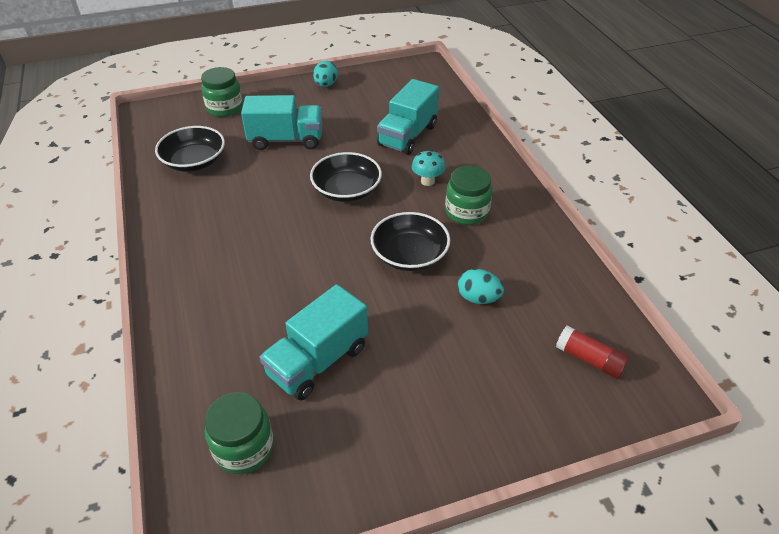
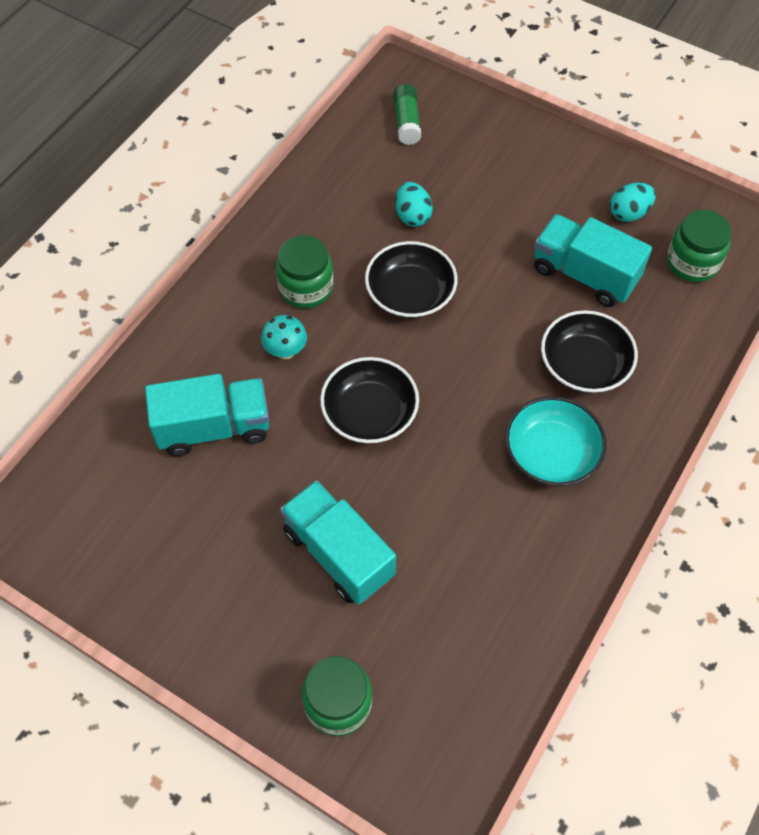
camera: 130 degrees left, 15 degrees up
black bowl [155,126,225,172] -> black bowl moved to [541,310,638,393]
turquoise truck [260,284,368,400] -> turquoise truck turned 150 degrees counterclockwise [534,214,652,307]
turquoise egg [313,61,338,87] -> turquoise egg moved to [610,183,656,222]
red glue stick [556,326,630,379] -> green glue stick [393,84,421,145]
none -> turquoise bowl [505,396,607,486]

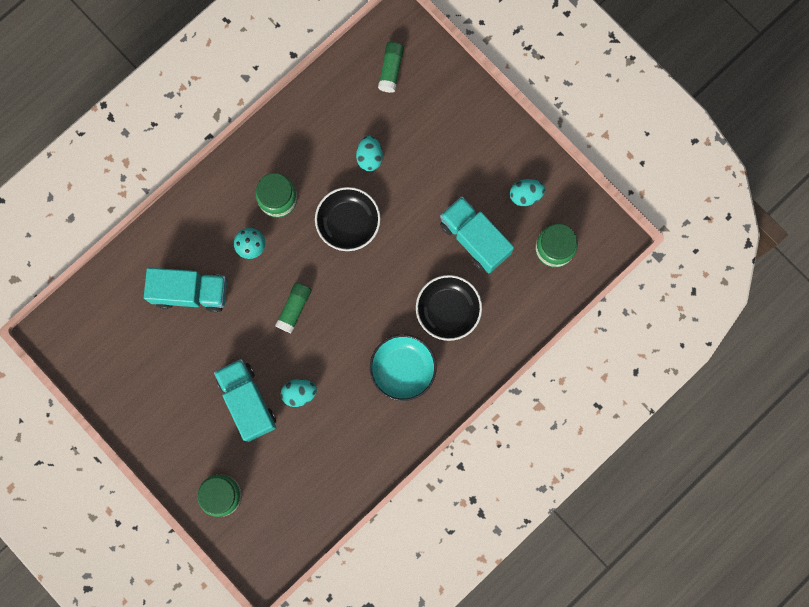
camera: 15 degrees right, 20 degrees up
black bowl [320,357,419,443] -> green glue stick [275,282,312,333]
none -> turquoise egg [281,379,317,407]

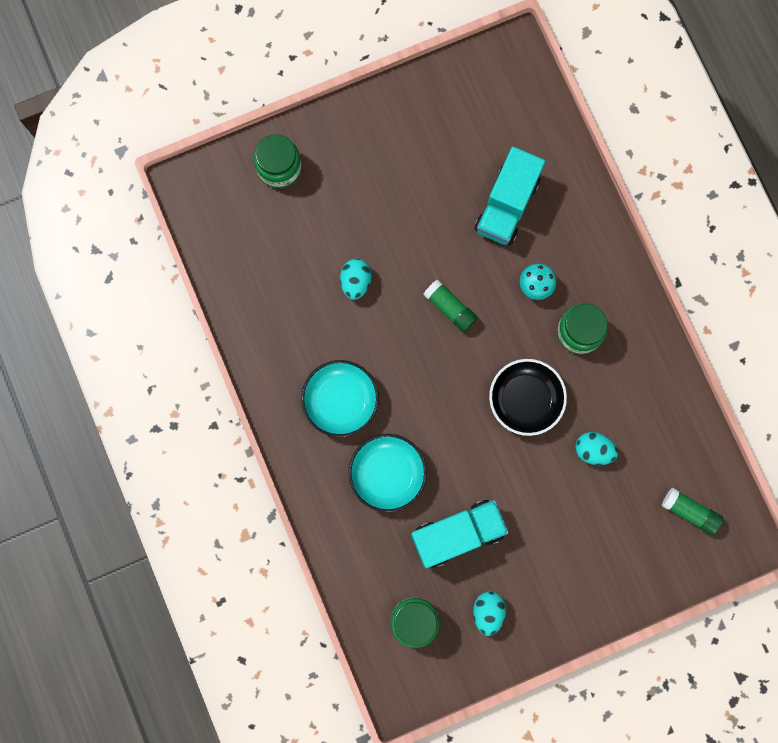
camera: 110 degrees right, 0 degrees up
turquoise truck [214,359,276,442] -> none
black bowl [416,275,482,341] -> turquoise bowl [348,434,427,512]

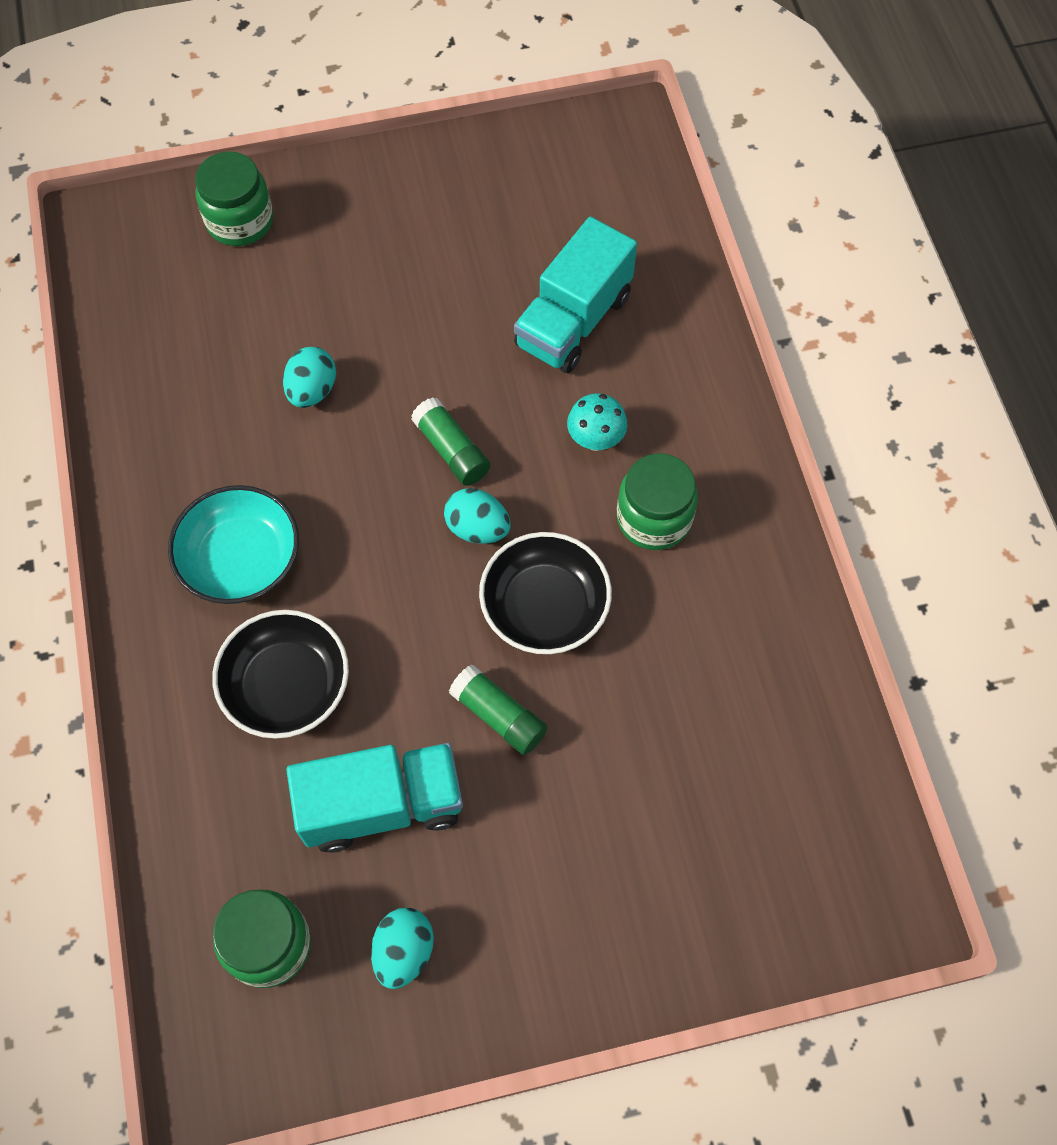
camera: 10 degrees right, 15 degrees down
turquoise bowl [348,434,427,512] -> black bowl [212,610,349,739]
turquoise egg [575,432,618,465] -> turquoise egg moved to [444,488,511,544]
green glue stick [662,488,723,535] -> green glue stick moved to [449,664,548,755]

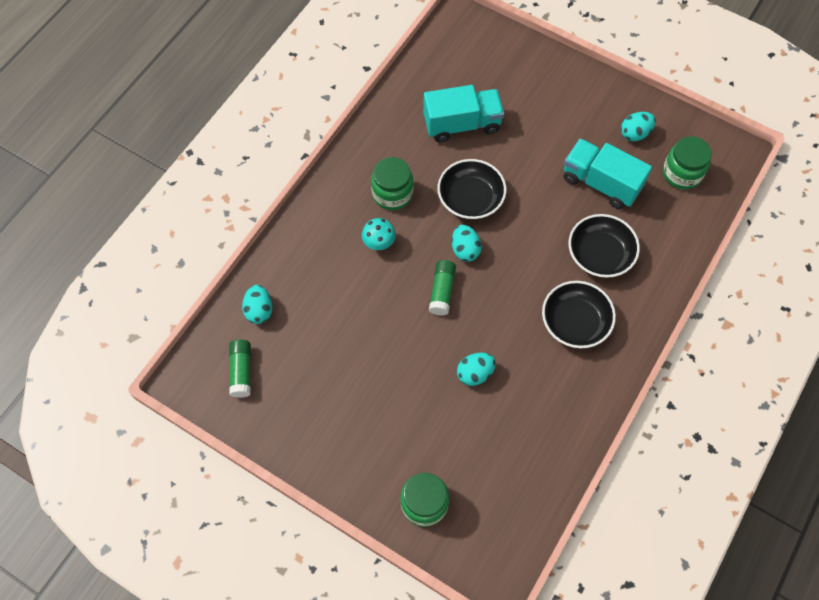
camera: 135 degrees left, 0 degrees up
turquoise bowl [168,485,299,604] -> black bowl [542,281,616,348]
green glue stick [449,664,548,755] -> green glue stick moved to [229,340,251,398]
turquoise truck [514,217,637,373] -> turquoise truck moved to [423,85,504,142]
none -> turquoise egg [242,285,273,324]

